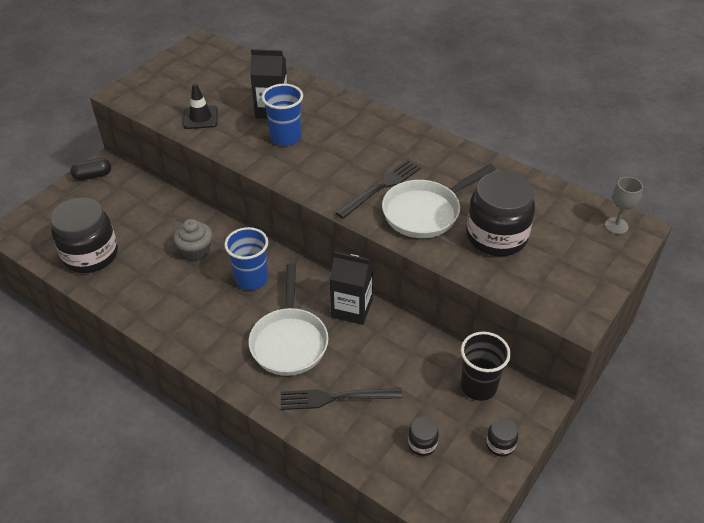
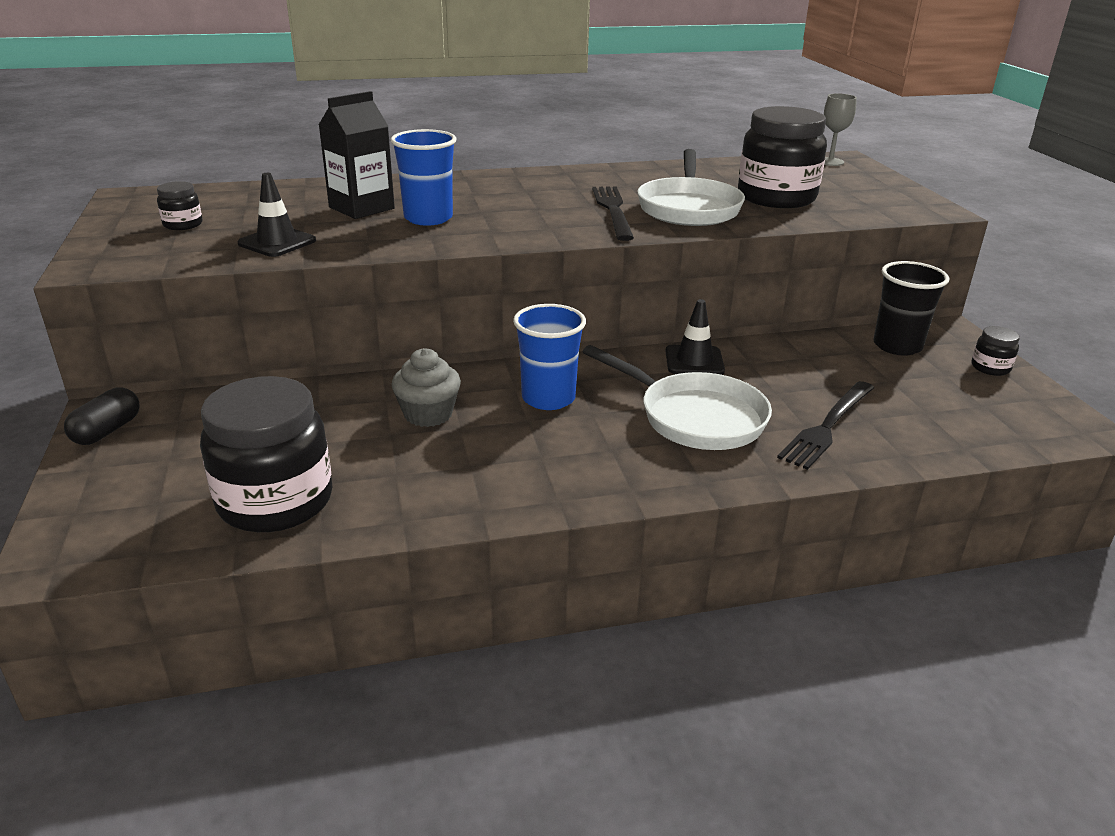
camera: 50 degrees left, 15 degrees down
black carton [330,252,373,325] -> black traffic cone [665,299,725,375]
black jar [408,417,439,456] -> black jar moved to [157,181,202,230]

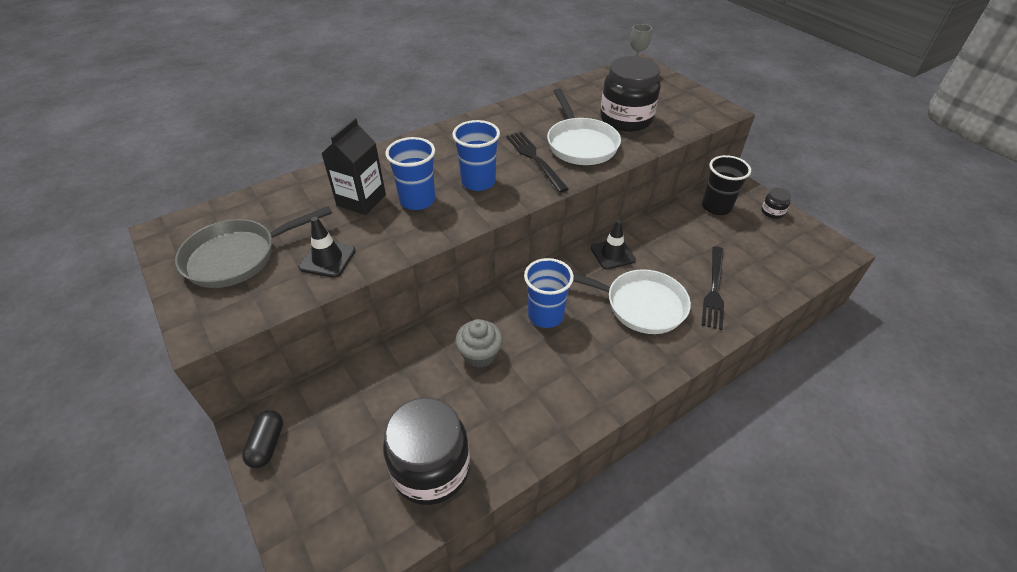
camera: 20 degrees left, 15 degrees up
black jar [157,181,202,230] -> grey pan [175,206,332,288]
none -> blue cup [452,120,500,191]

